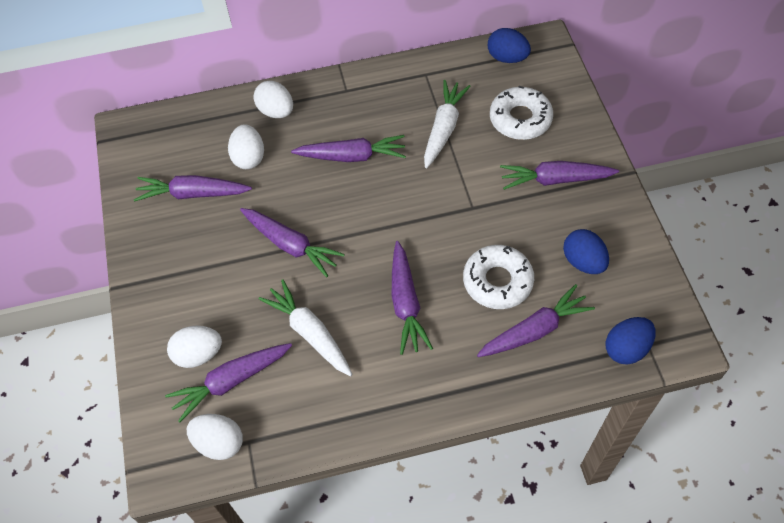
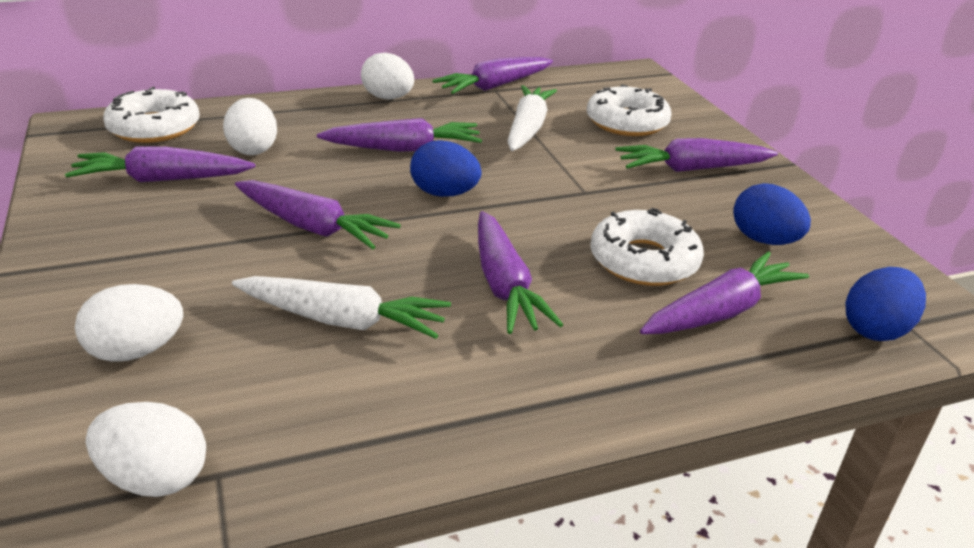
camera: 10 degrees left, 25 degrees down
purple carrot [165,343,292,422] -> purple carrot moved to [433,57,553,94]
white egg [253,81,293,118] -> white egg moved to [361,53,414,99]
white carrot [259,279,353,376] -> white carrot turned 150 degrees clockwise [232,276,451,339]
blue egg [488,28,531,63] -> blue egg moved to [410,140,482,197]
none -> white donut [103,87,200,143]

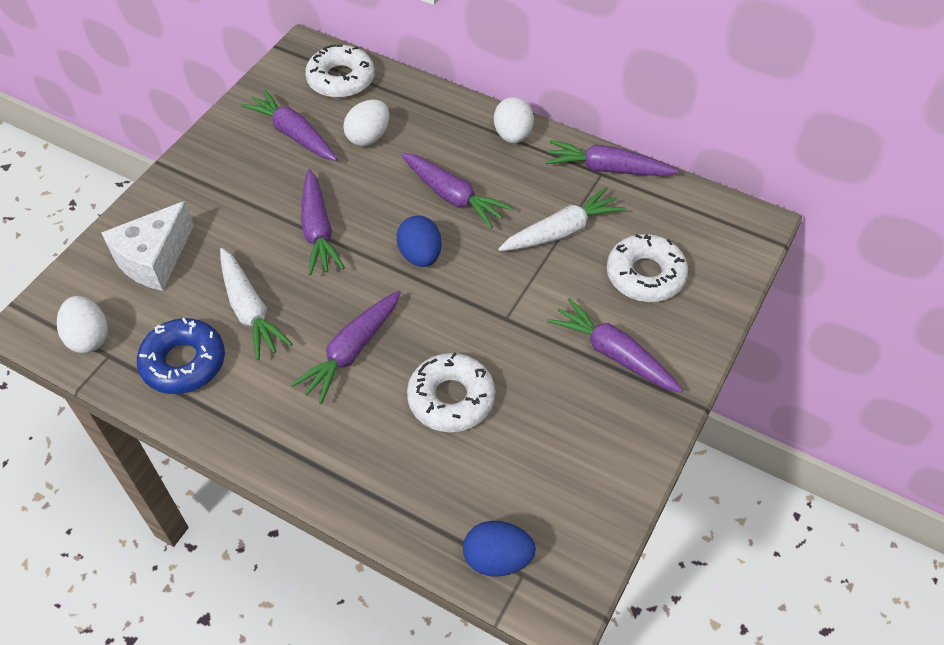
camera: 50 degrees right, 20 degrees up
white egg [75,284,183,362] -> white cheese [101,201,194,291]
purple carrot [640,251,809,334] -> none
blue egg [733,183,811,245] -> none
none -> blue donut [137,318,225,394]

